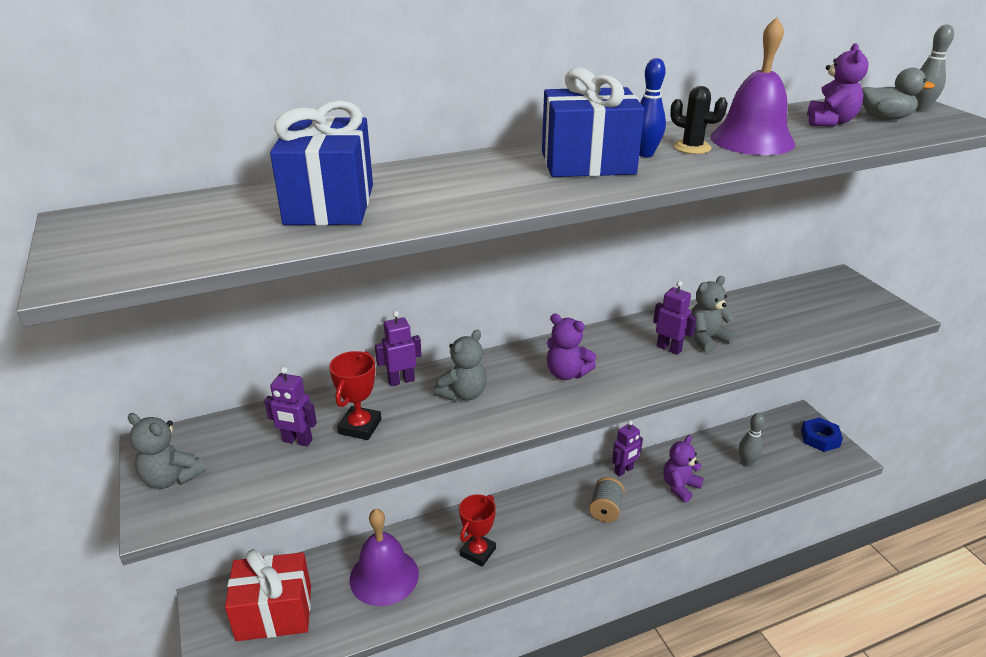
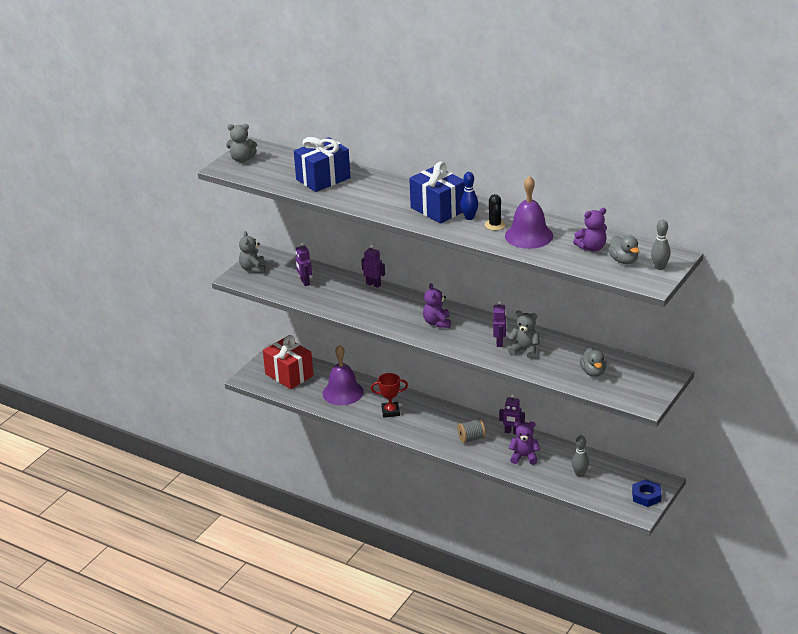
camera: 55 degrees right, 0 degrees up
red trophy [329,351,381,440] -> none
grey teddy bear [434,330,487,401] -> grey teddy bear moved to [226,124,257,162]
none -> grey duck [580,348,607,377]

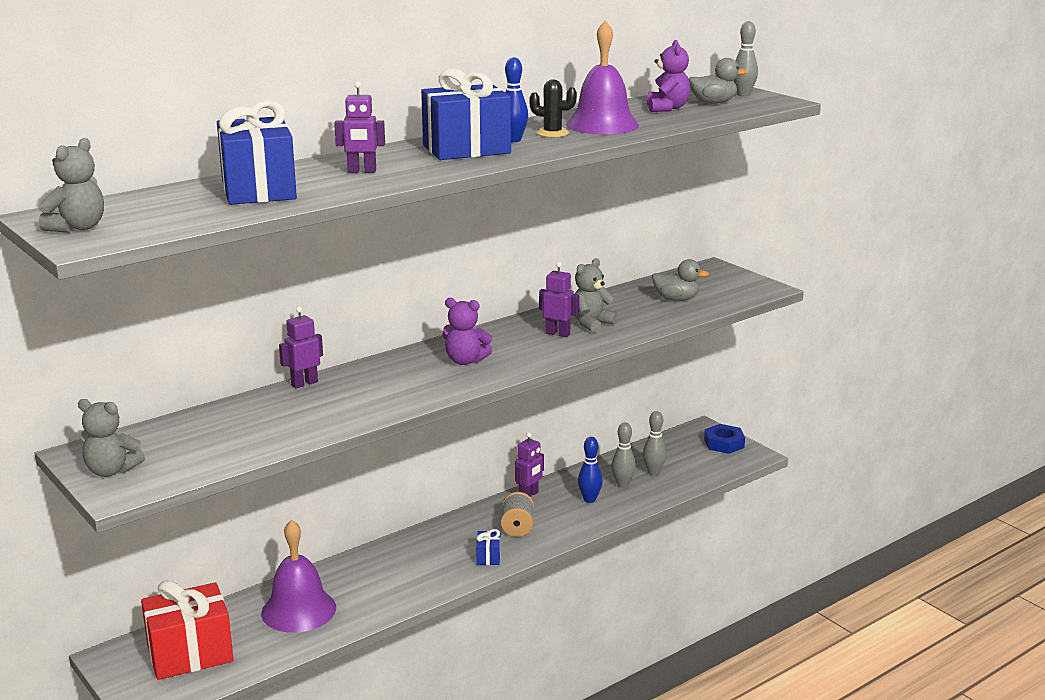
camera: 70 degrees left, 10 degrees down
purple robot [295,242,312,286] -> purple robot moved to [334,81,385,173]
red trophy [371,373,408,418] -> none
purple teddy bear [509,421,540,465] -> blue bowling pin [578,437,603,503]
none -> blue gift [476,529,501,565]
none -> grey bowling pin [612,422,636,488]

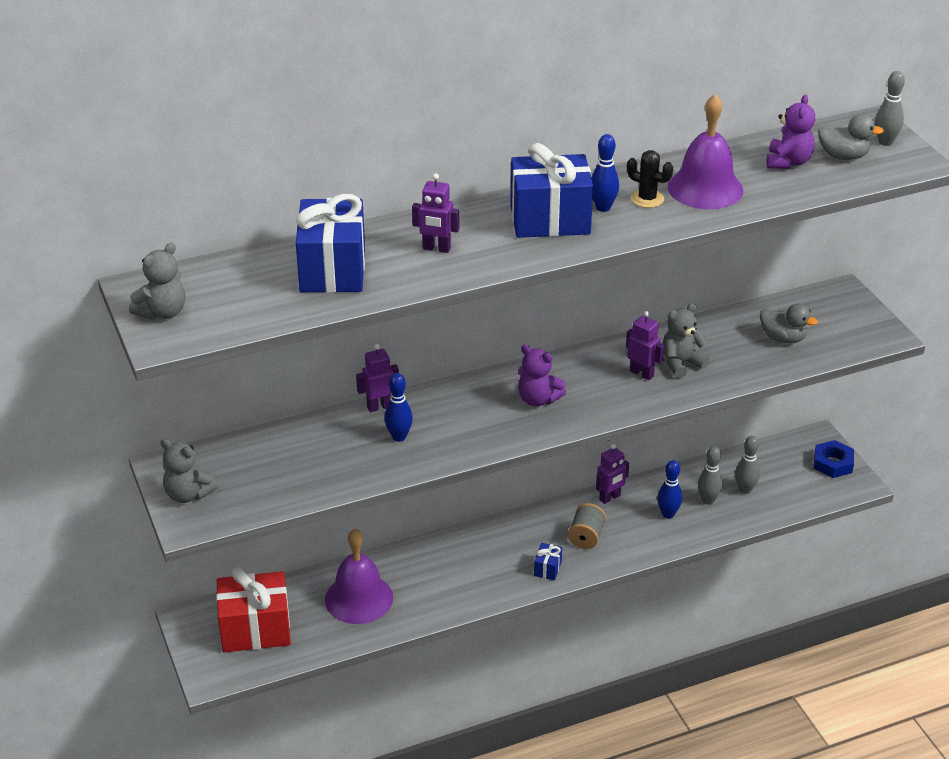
camera: 15 degrees right, 15 degrees up
none -> blue bowling pin [384,373,413,442]

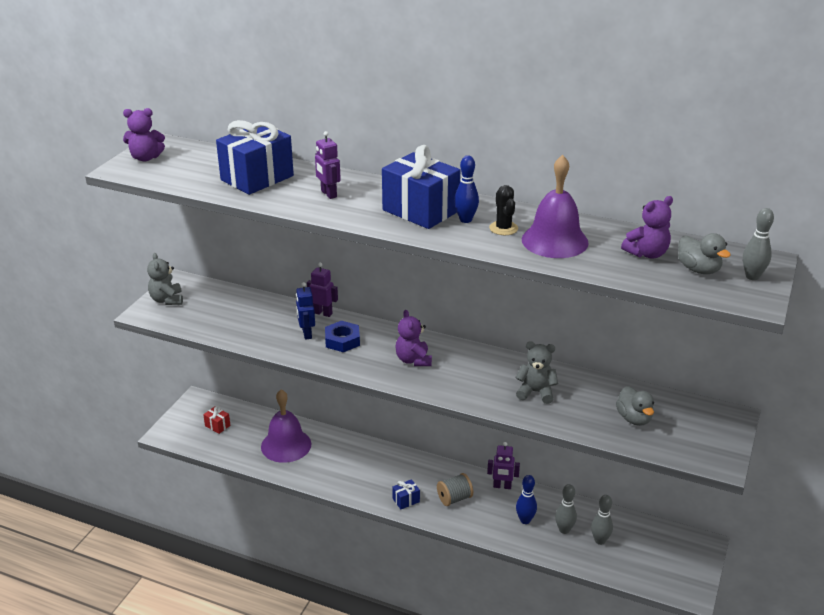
camera: 45 degrees right, 5 degrees down
grey teddy bear [129,242,185,320] -> purple teddy bear [123,108,165,161]
red gift [216,567,291,652] -> red gift [203,406,230,434], size x0.43
blue bowling pin [384,373,413,442] -> blue robot [296,282,315,340]
purple robot [626,311,665,380] -> none
blue nut [814,440,854,478] -> blue nut moved to [325,321,360,352]

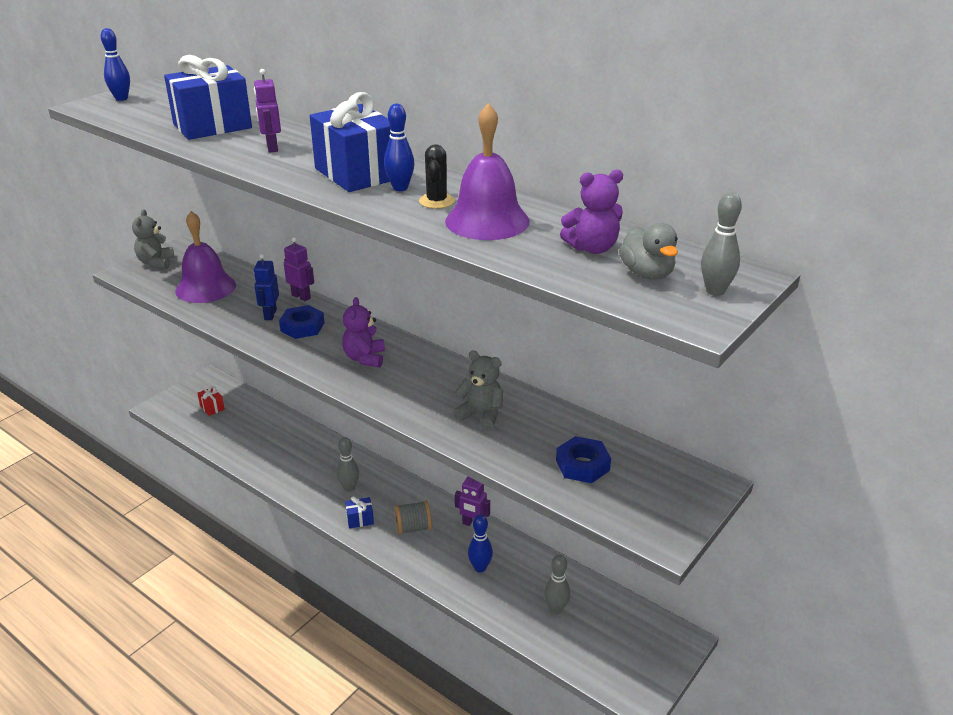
camera: 15 degrees right, 0 degrees up
purple teddy bear [123,108,165,161] -> blue bowling pin [101,28,130,101]
purple bell [261,390,311,463] -> purple bell moved to [175,211,236,303]
grey bowling pin [555,484,577,534] -> grey bowling pin moved to [337,437,359,492]
grey duck [616,386,654,426] -> blue nut [556,436,611,483]

